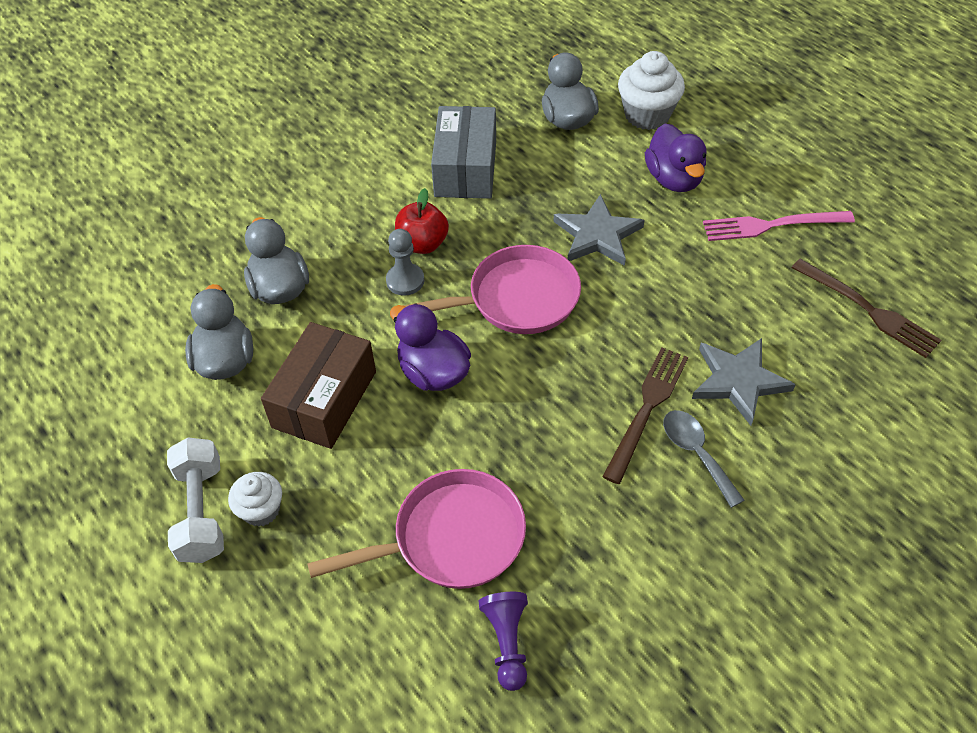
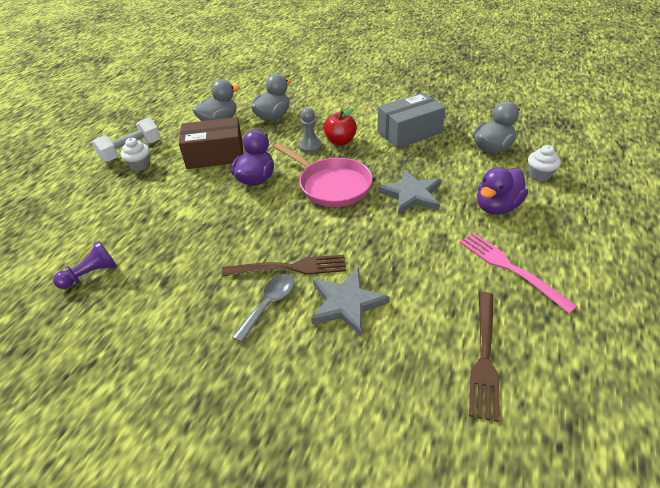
camera: 60 degrees right, 10 degrees down
pink pan [307,469,526,589] -> none
white cupcake [618,51,685,130] -> white cupcake [528,145,561,181], size x0.61

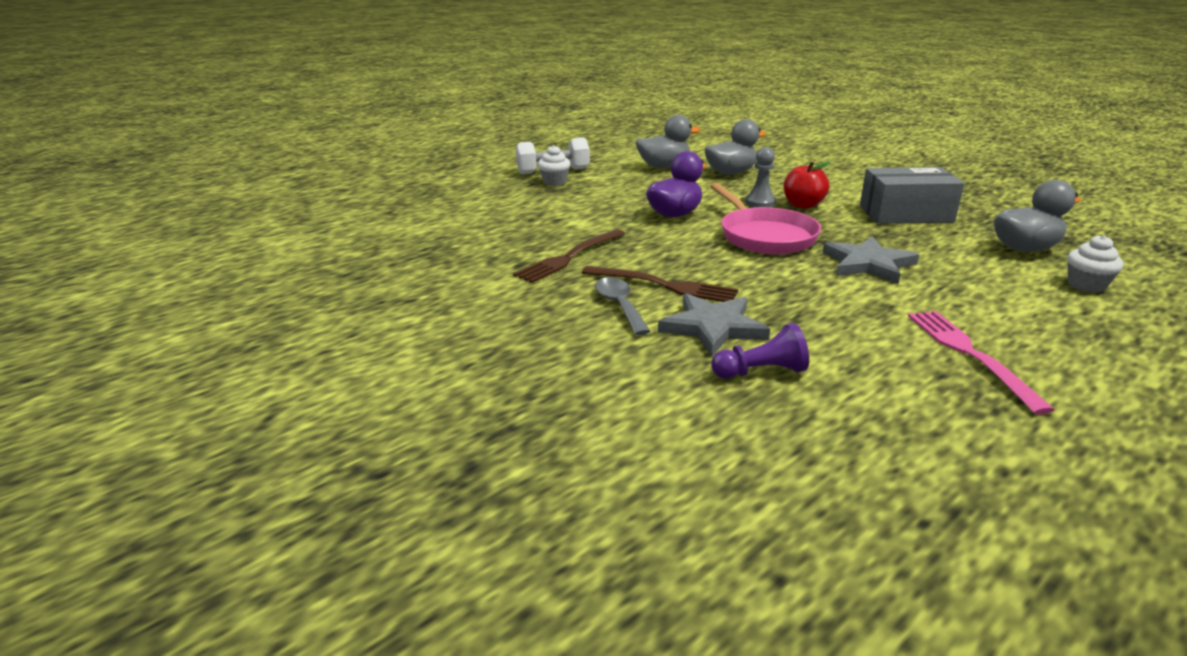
camera: 25 degrees right, 15 degrees down
purple pawn [53,241,117,289] -> purple pawn moved to [711,323,809,379]
brown box [179,117,243,169] -> none
grey spoon [233,274,294,343] -> grey spoon turned 75 degrees counterclockwise [595,277,650,335]
brown fork [469,292,499,422] -> brown fork moved to [513,229,625,283]
purple duck [477,167,528,215] -> none

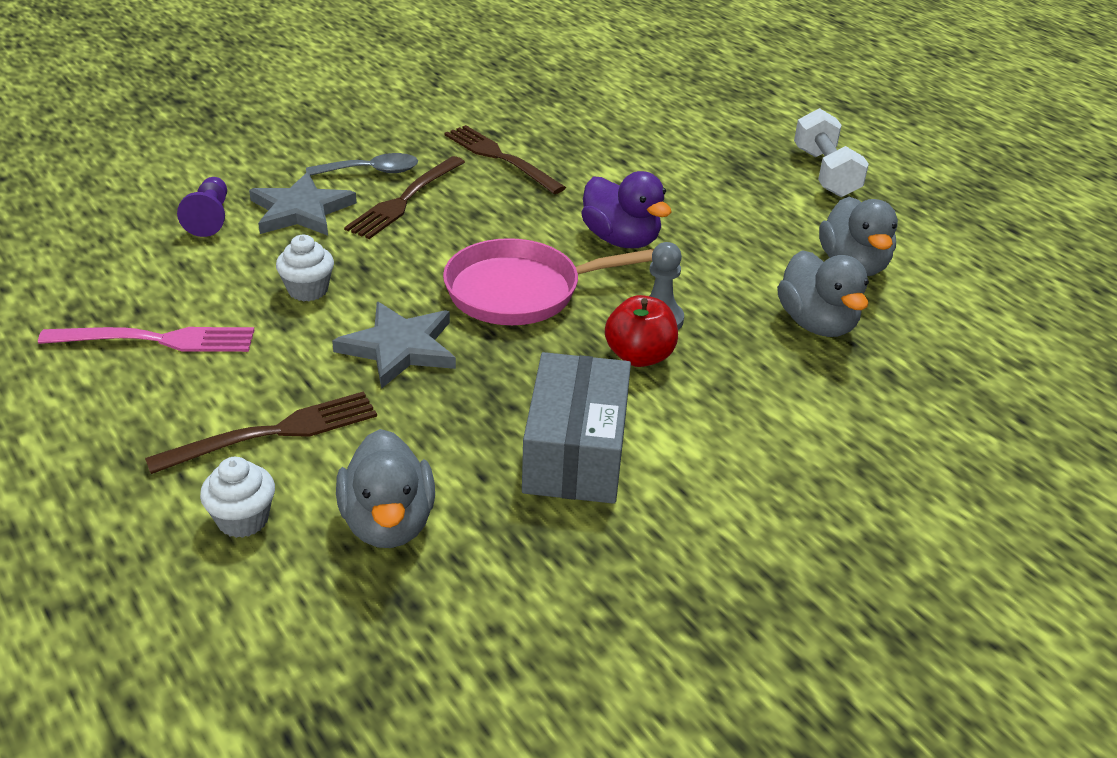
camera: 95 degrees right, 10 degrees up
white cupcake [538,145,571,186] -> white cupcake moved to [276,235,334,301]
none -> brown fork [145,391,377,474]

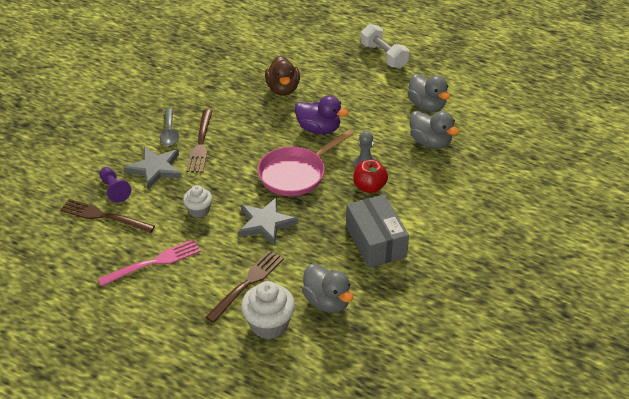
camera: 25 degrees left, 5 degrees up
white cupcake [200,457,275,538] -> white cupcake [241,281,295,339], size x1.64
grey spoon [306,153,418,176] -> grey spoon turned 120 degrees clockwise [160,109,179,146]
brown fork [444,125,566,194] -> brown fork moved to [60,199,155,233]
none -> brown duck [265,56,300,96]

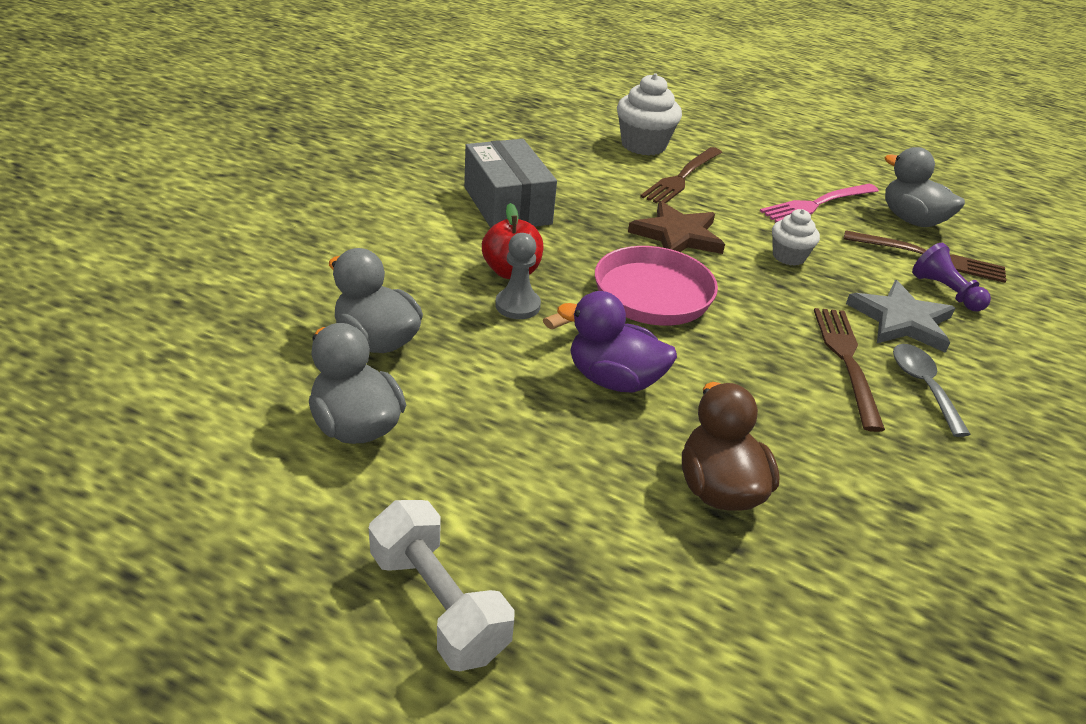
camera: 175 degrees right, 5 degrees down
grey star [238,198,298,246] -> brown star [628,201,725,254]
grey duck [302,264,353,313] -> grey duck moved to [885,147,965,227]

